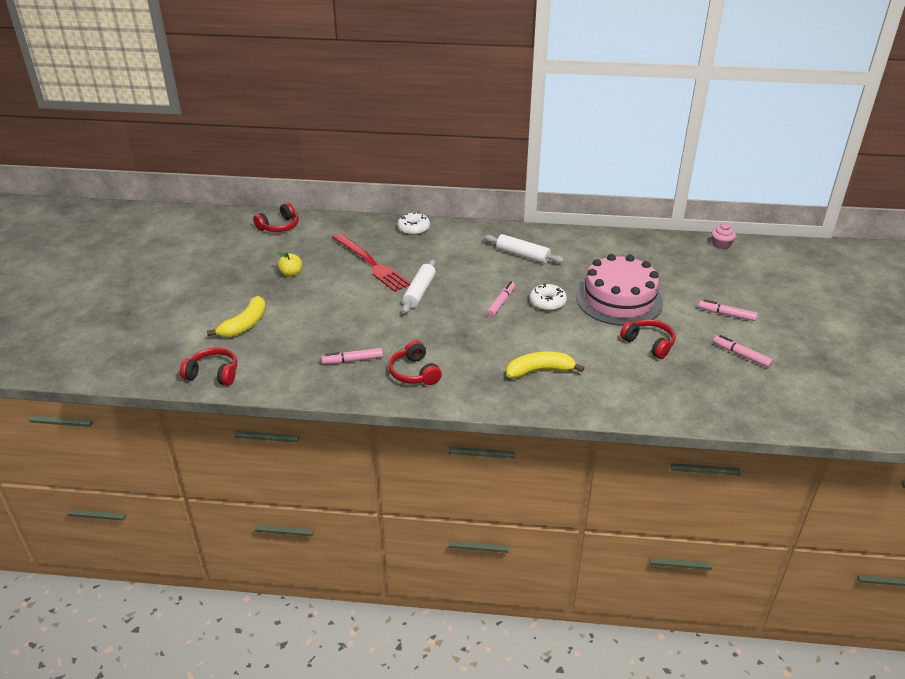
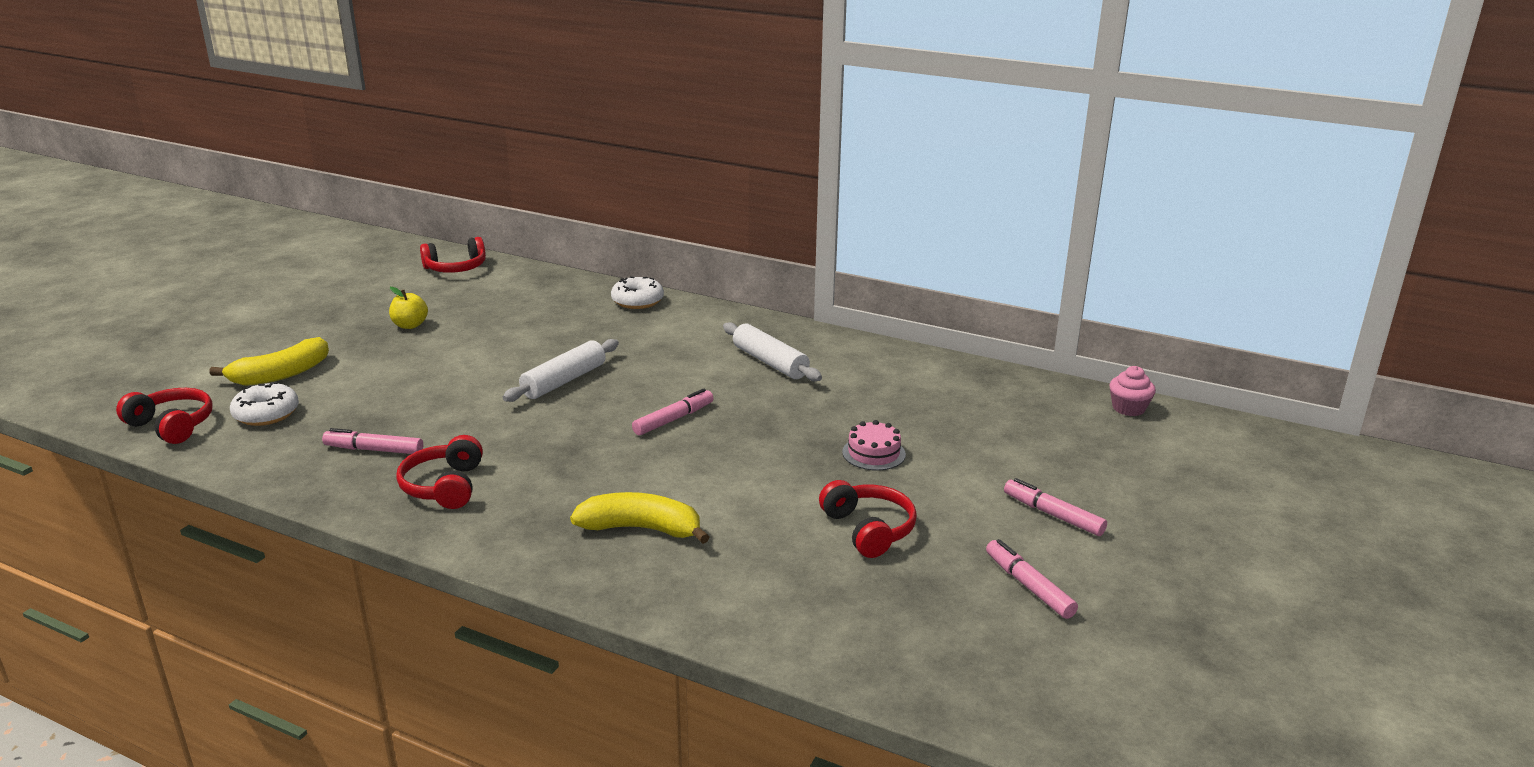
camera: 20 degrees right, 10 degrees down
red fork [332,233,411,292] -> none
white donut [530,284,567,311] -> white donut moved to [230,382,299,426]
pink cake [576,254,663,326] -> pink cake [842,420,906,470], size x0.40

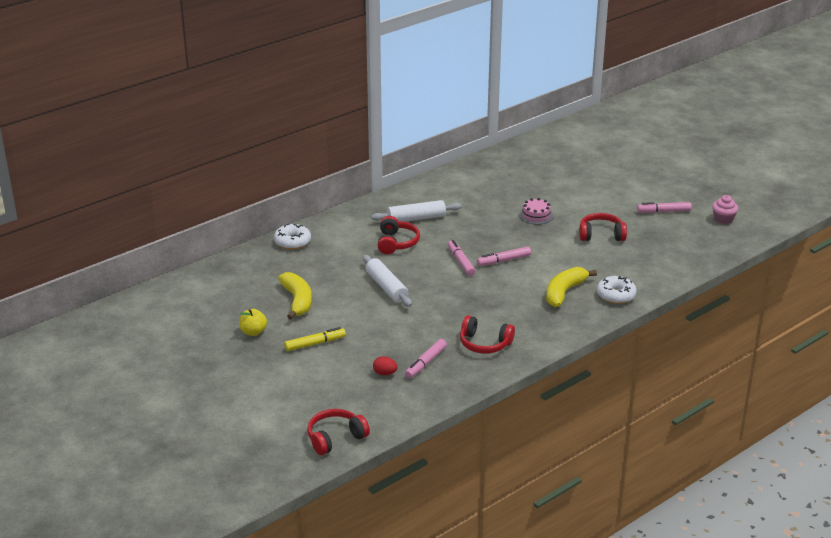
camera: 65 degrees left, 5 degrees up
yellow banana [209,337,329,386] -> yellow banana moved to [278,272,312,320]
white donut [230,382,299,426] -> white donut moved to [597,276,637,304]
red headphones [420,237,486,273] -> red headphones moved to [378,216,420,254]
pink marker [1004,478,1107,536] -> pink marker moved to [477,246,531,266]
pink cupcake [1109,366,1156,416] -> pink cupcake moved to [712,195,738,224]
none -> yellow marker [284,327,346,351]
none -> red egg [373,356,398,375]

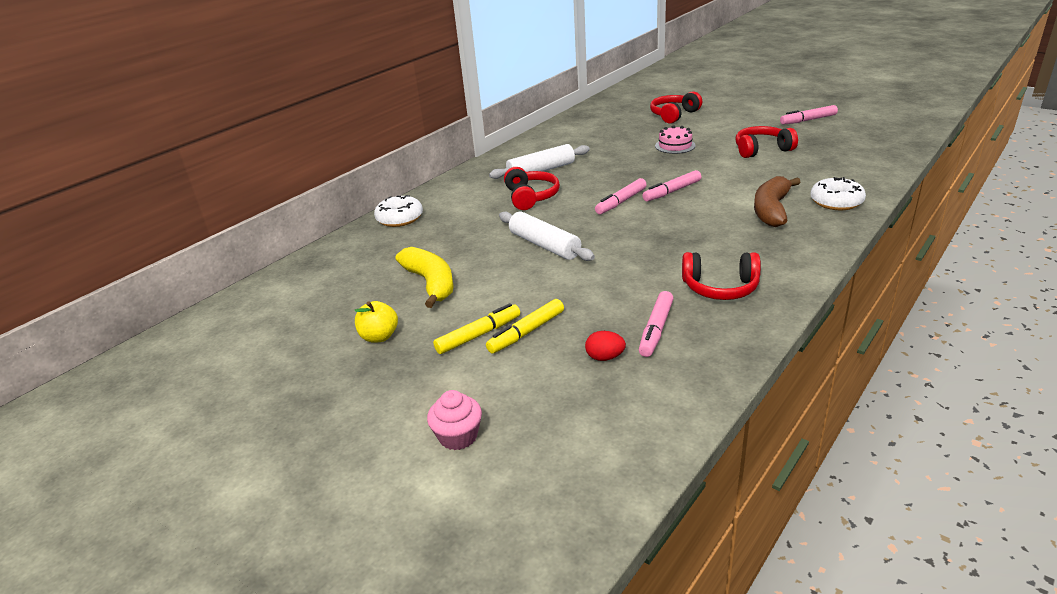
camera: 10 degrees left, 0 degrees up
red headphones [307,409,370,455] -> red headphones moved to [650,91,702,124]
pink marker [448,240,476,276] -> pink marker turned 105 degrees counterclockwise [595,178,647,214]
yellow banana [546,267,597,307] -> brown banana [754,176,801,227]
pink cupcake [712,195,738,224] -> pink cupcake moved to [427,390,482,450]
none -> yellow marker [486,299,564,353]

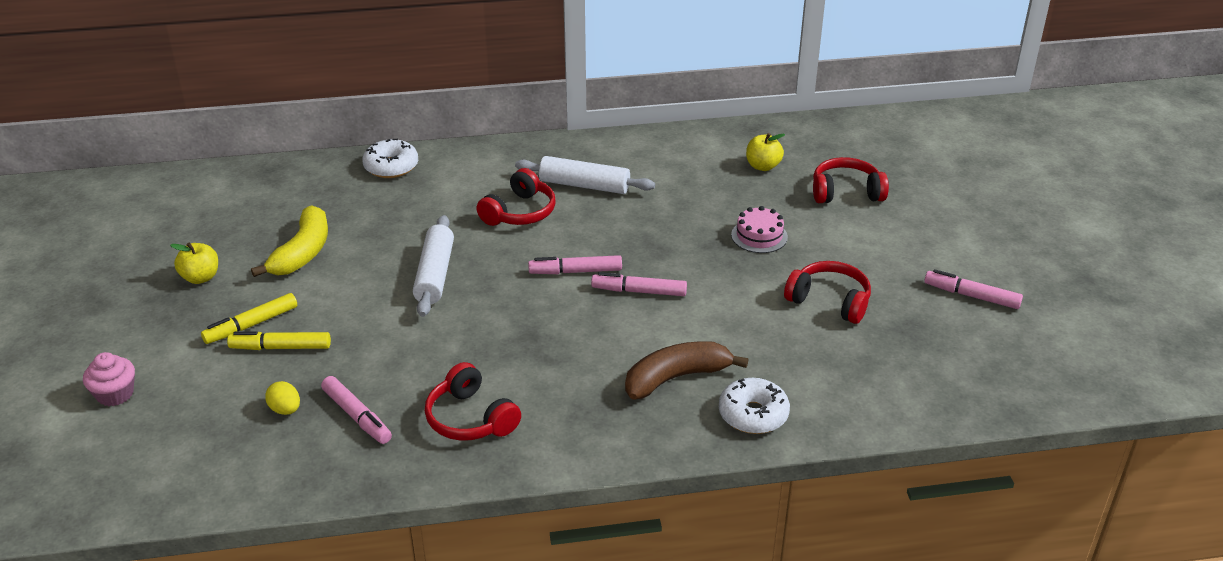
camera: 40 degrees right, 5 degrees up
yellow marker [433,303,520,354] -> yellow marker turned 135 degrees clockwise [201,293,297,344]
red egg [585,331,626,361] -> yellow egg [265,381,300,415]
pink marker [639,291,674,357] -> pink marker turned 105 degrees counterclockwise [321,376,392,444]
none -> yellow apple [746,133,785,171]

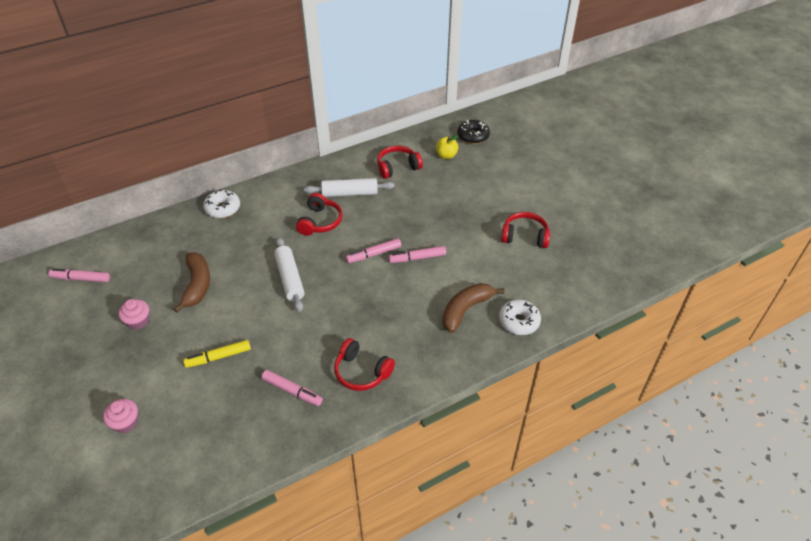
camera: 20 degrees left, 10 degrees up
yellow apple [170,242,218,284] -> pink cupcake [118,299,149,330]
yellow marker [201,293,297,344] -> none
yellow banana [251,205,328,277] -> brown banana [173,252,210,313]
yellow egg [265,381,300,415] -> none
pink cake [731,206,788,253] -> none
red headphones [813,157,889,203] -> red headphones moved to [377,146,423,179]
pink marker [924,269,1023,309] -> pink marker moved to [49,268,110,282]
none -> black donut [457,120,490,144]

